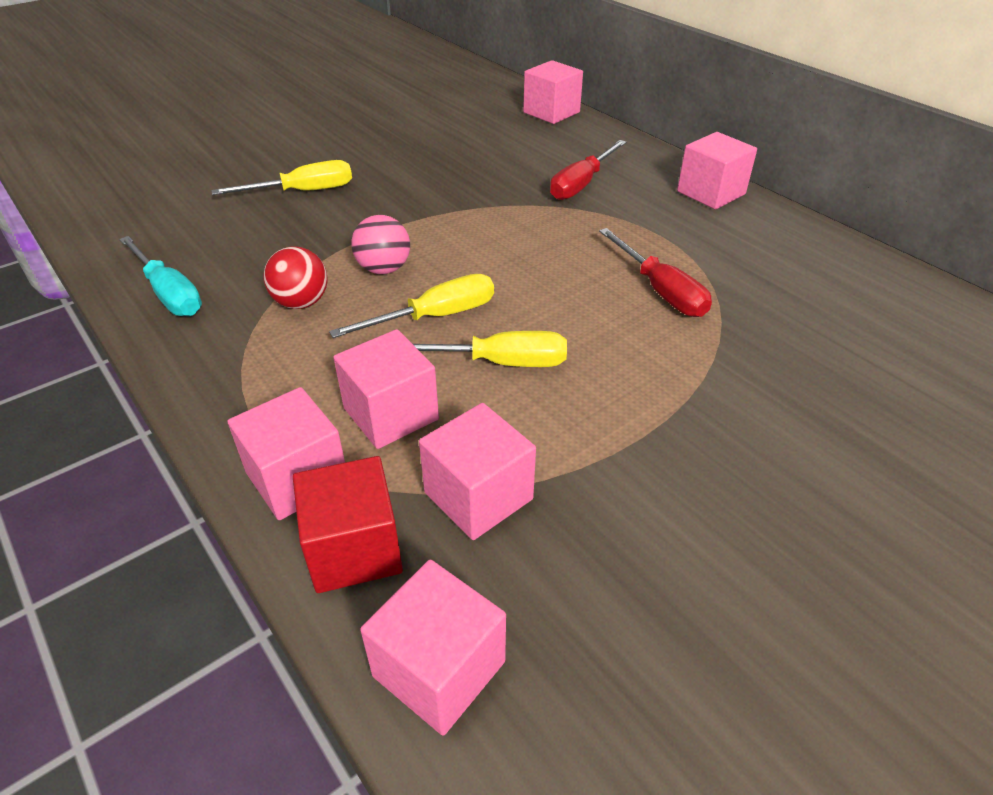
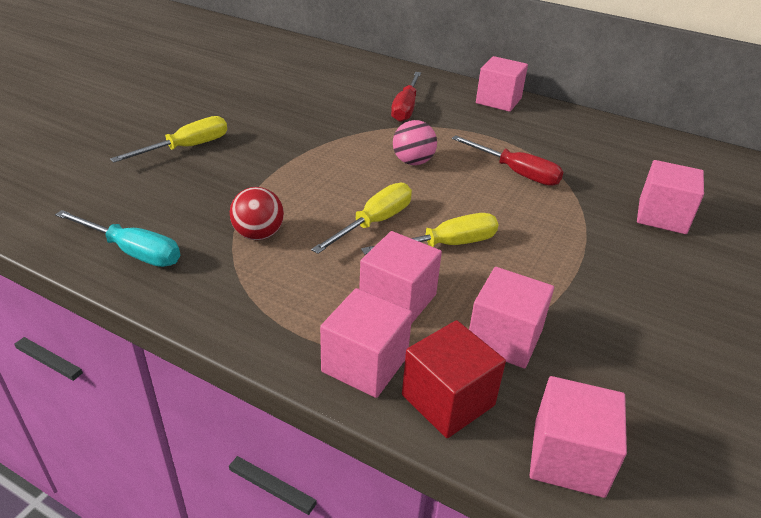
camera: 25 degrees left, 5 degrees down
pink ball [351,215,410,274] -> pink ball moved to [393,120,437,165]
pink cube [523,60,583,124] -> pink cube moved to [637,160,704,234]

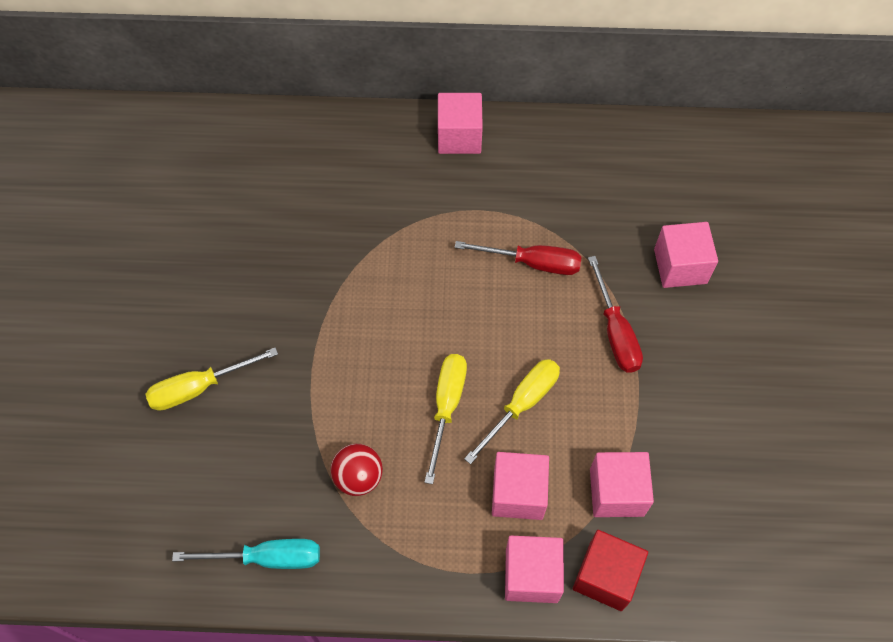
camera: 25 degrees left, 25 degrees up
yellow screwdriver [110,116,227,163] -> yellow screwdriver turned 135 degrees counterclockwise [146,348,278,411]
red screwdriver [391,72,421,122] -> red screwdriver moved to [588,256,643,373]
pink ball [393,120,437,165] -> none
pink cube [529,376,627,498] -> none

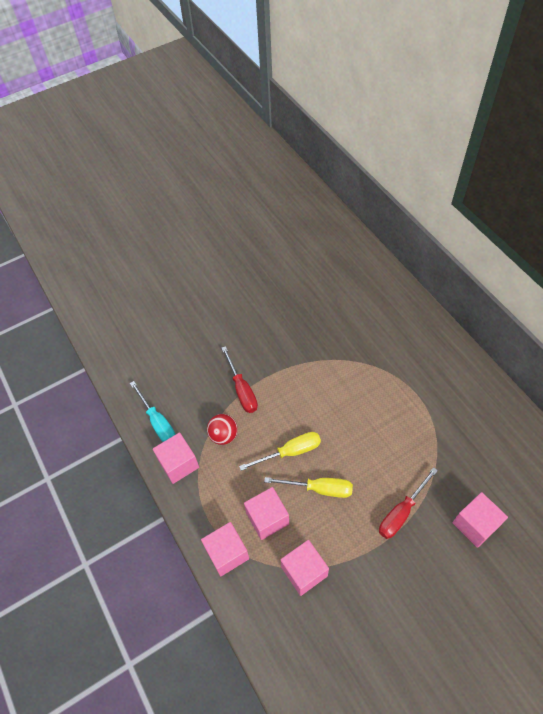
camera: 60 degrees right, 5 degrees down
yellow screwdriver [146,348,278,411] -> none
pink cube [438,93,483,154] -> pink cube moved to [153,433,199,484]
red screwdriver [455,241,582,275] -> red screwdriver moved to [221,346,258,413]
red cube [573,530,648,611] -> none

